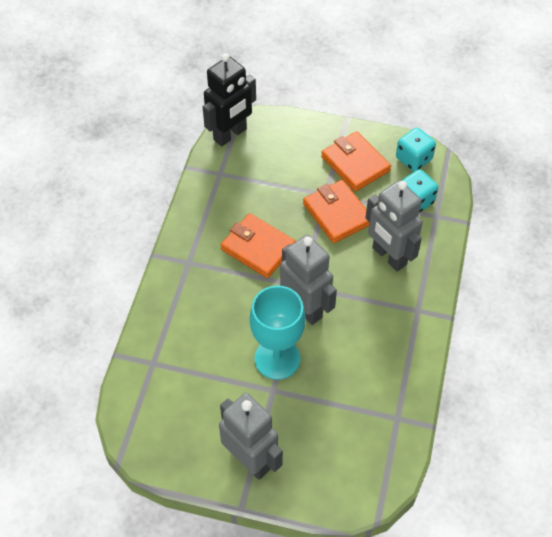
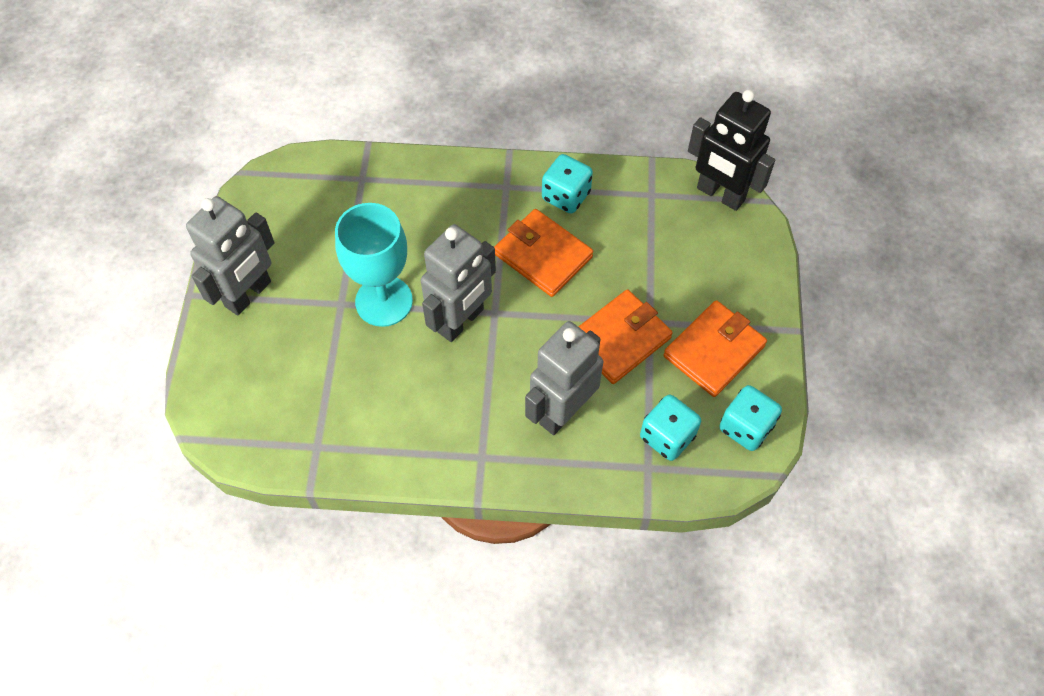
camera: 80 degrees right, 5 degrees up
orange wallet [221,213,296,278] -> orange wallet turned 75 degrees counterclockwise [494,209,593,297]
none -> turquoise dice [542,154,593,214]

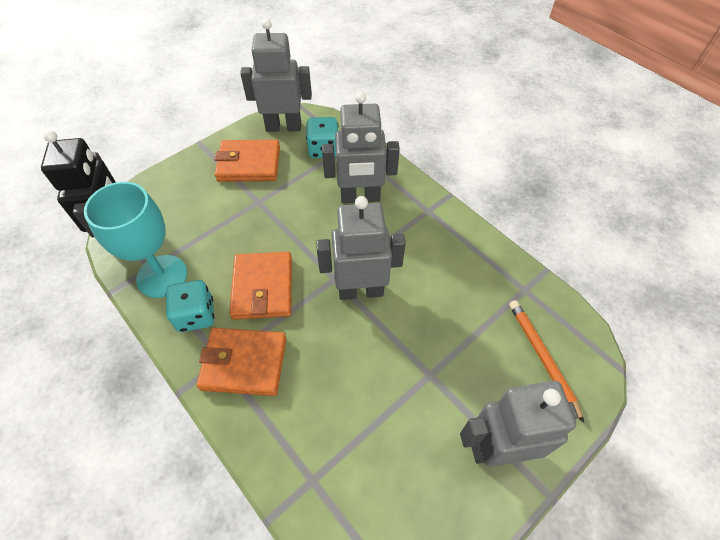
camera: 135 degrees left, 5 degrees down
turquoise goblet [335,203,413,327] -> turquoise goblet moved to [84,182,187,298]
orange wallet [578,289,673,384] -> orange wallet moved to [197,328,287,396]
turquoise dice [719,385,782,451] -> grey robot [240,19,312,132]
none -> orange pencil [509,300,584,423]

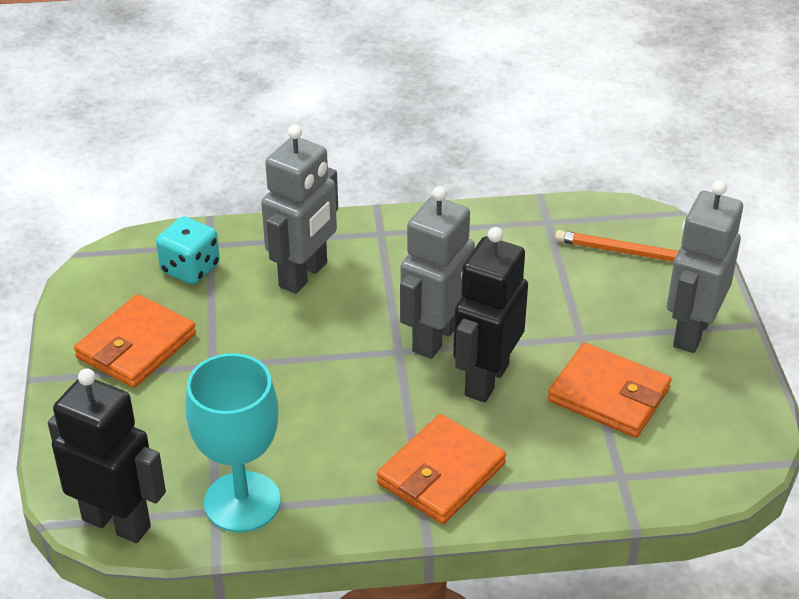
camera: 55 degrees left, 15 degrees down
turquoise dice [166,280,214,332] -> none
orange wallet [229,252,292,320] -> orange wallet moved to [548,343,672,438]
grey robot [240,19,312,132] -> none
none -> black robot [453,227,528,402]

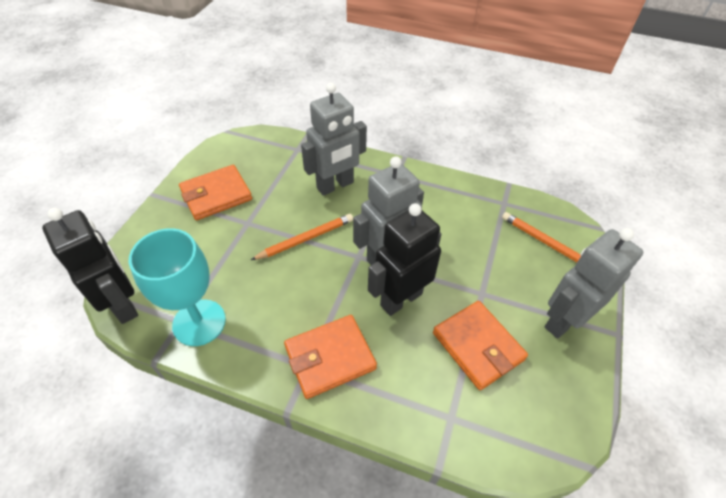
camera: 25 degrees right, 10 degrees up
turquoise dice [156,216,220,285] -> none
none -> orange pencil [251,214,353,260]

